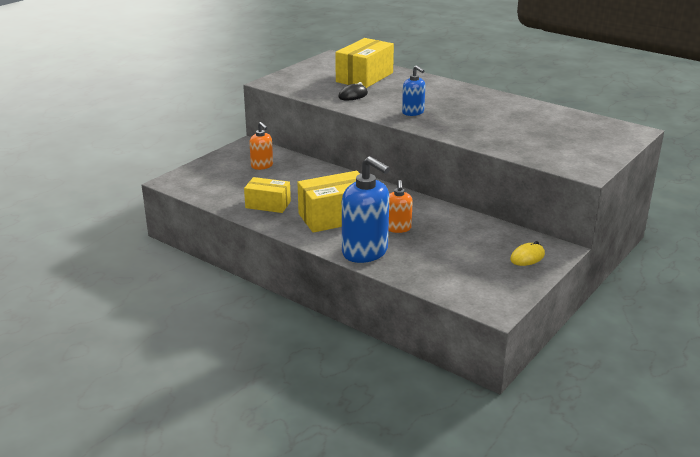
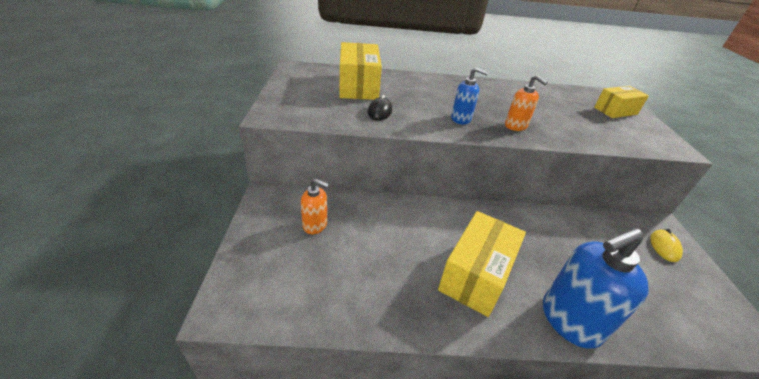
camera: 40 degrees left, 10 degrees up
yellow box [244,177,291,213] -> yellow box moved to [594,86,649,118]
blue soap dispenser [342,156,390,263] -> blue soap dispenser turned 150 degrees clockwise [543,228,649,349]
orange soap dispenser [389,180,413,233] -> orange soap dispenser moved to [505,75,548,131]

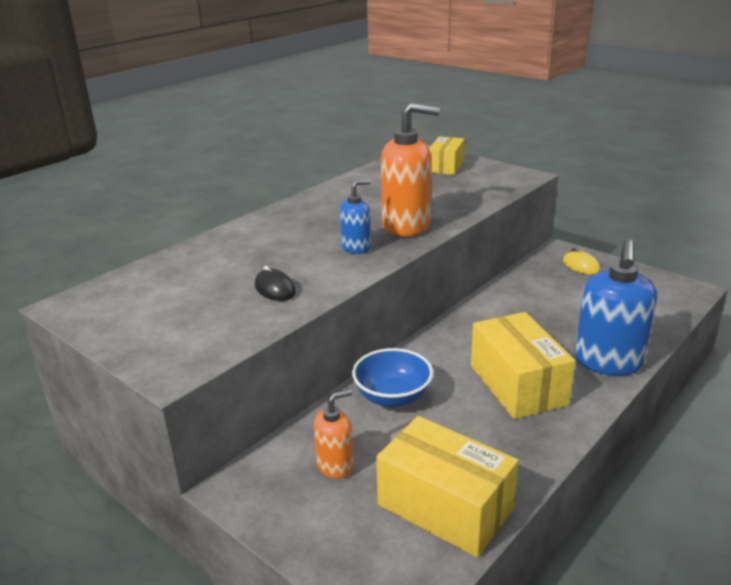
camera: 45 degrees left, 10 degrees down
yellow box [339,42,382,100] -> yellow box moved to [376,416,519,558]
orange soap dispenser [505,75,548,131] -> orange soap dispenser [381,103,440,236], size x1.85
none -> blue bowl [352,348,433,407]

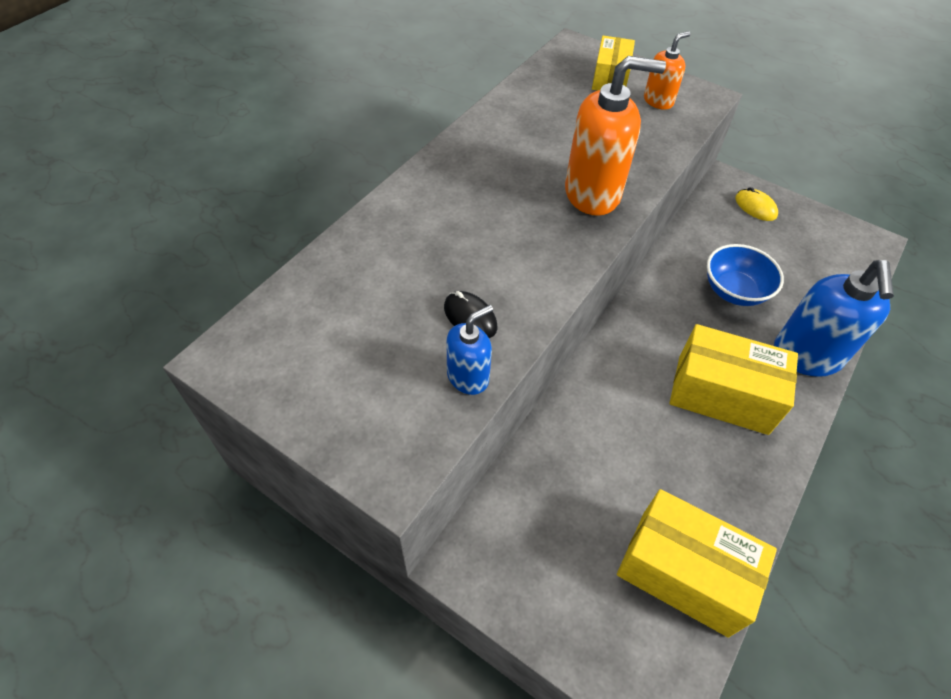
camera: 10 degrees left, 25 degrees up
orange soap dispenser [314,389,354,479] -> orange soap dispenser moved to [644,31,690,110]
blue soap dispenser [340,180,371,254] -> blue soap dispenser moved to [447,305,493,395]
blue bowl [352,348,433,407] -> blue bowl moved to [707,244,784,306]
yellow box [471,312,575,419] -> yellow box turned 45 degrees counterclockwise [670,324,798,435]

